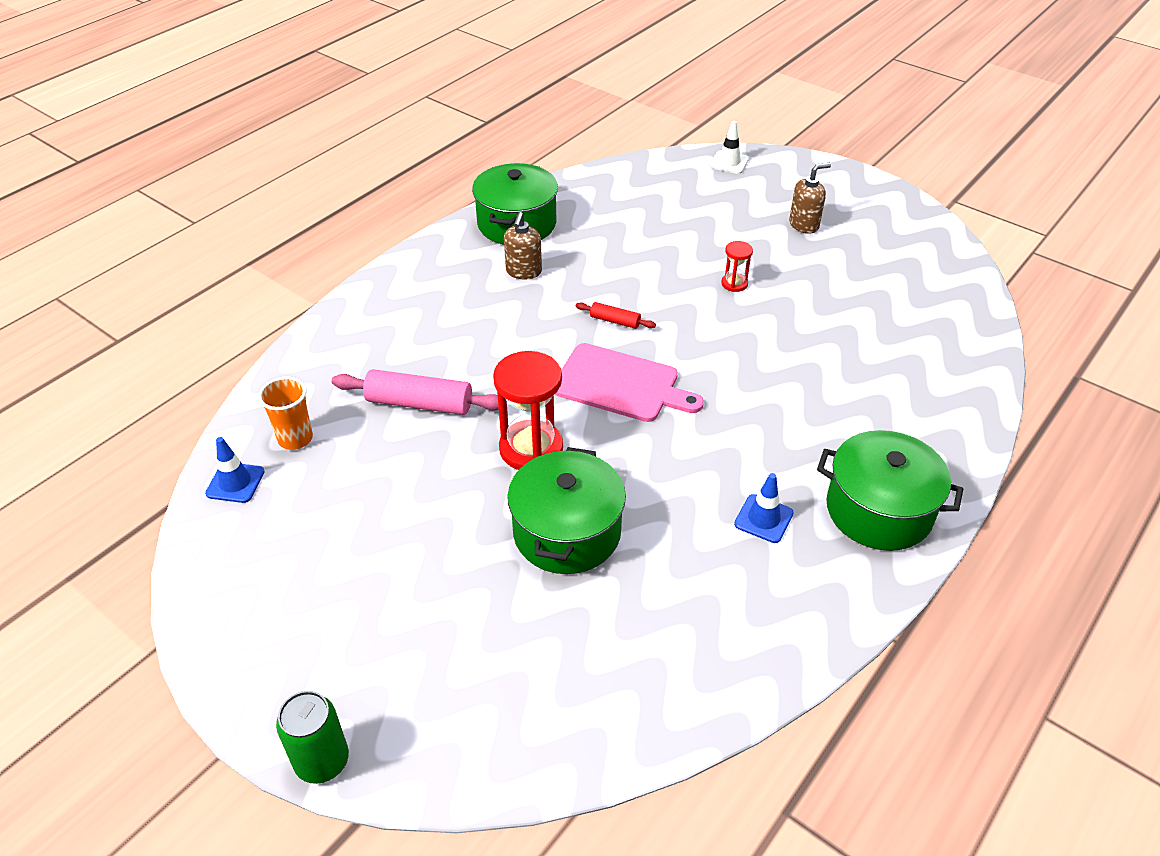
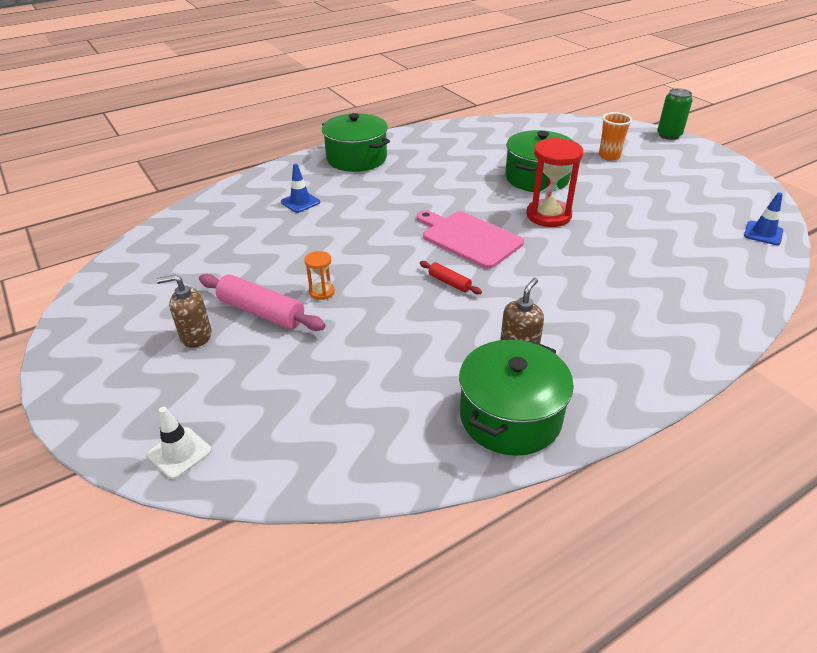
camera: 160 degrees left, 5 degrees down
orange cup [258,377,313,450] -> orange cup moved to [599,112,632,161]
pink rolling pin [332,369,499,415] -> pink rolling pin moved to [199,274,326,331]
red hourglass [721,241,753,292] -> orange hourglass [304,251,335,300]
blue traffic cone [734,473,794,543] -> blue traffic cone moved to [281,163,320,213]

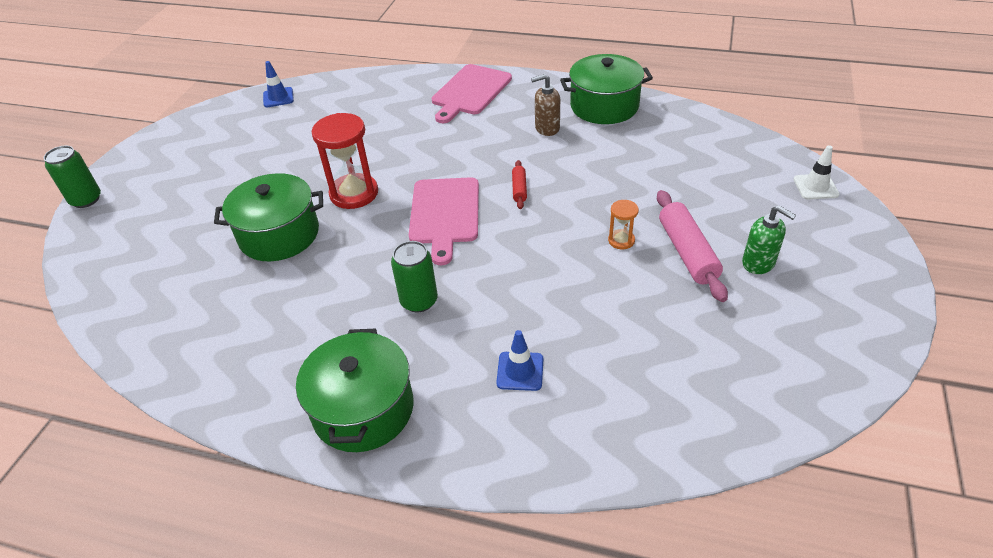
camera: 130 degrees left, 5 degrees up
brown soap dispenser [156,275,212,348] -> green soap dispenser [742,205,796,274]
orange cup [599,112,632,161] -> none
none -> green can [391,241,438,313]
none -> pink cutting board [432,64,512,123]

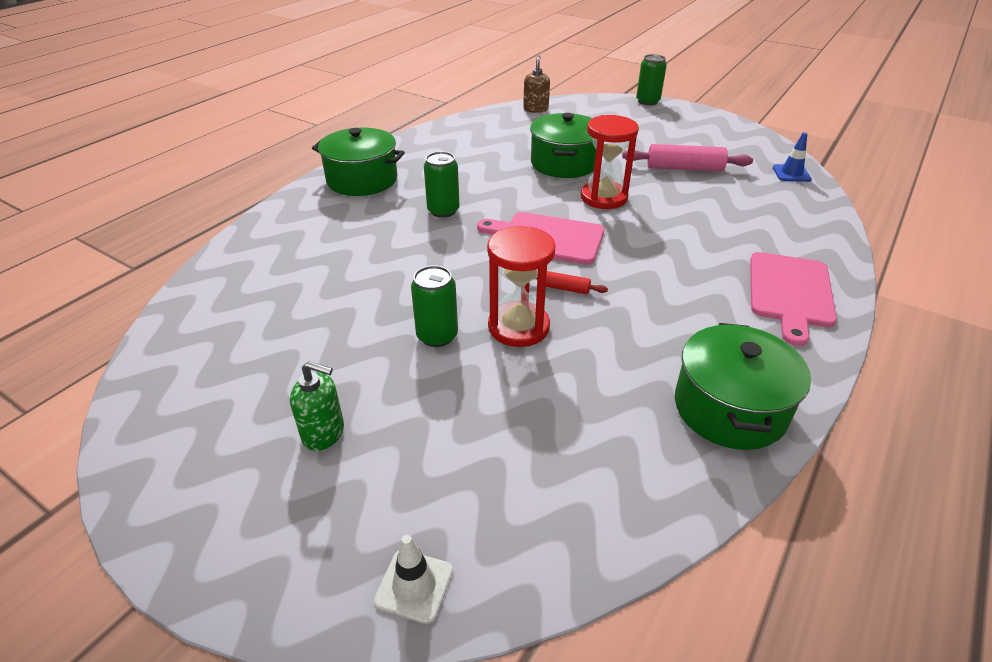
camera: 105 degrees right, 5 degrees down
pink cutting board [432,64,512,123] -> pink cutting board turned 120 degrees counterclockwise [750,252,837,346]
blue traffic cone [496,330,543,391] -> none
brown soap dispenser [531,74,560,136] -> brown soap dispenser moved to [523,55,550,113]
orange hourglass [608,200,639,250] -> green can [411,265,458,347]
pink rolling pin [657,190,728,302] -> pink rolling pin moved to [622,144,753,172]
green soap dispenser [742,205,796,274] -> green soap dispenser turned 135 degrees counterclockwise [290,361,344,451]
none -> red hourglass [487,226,556,347]

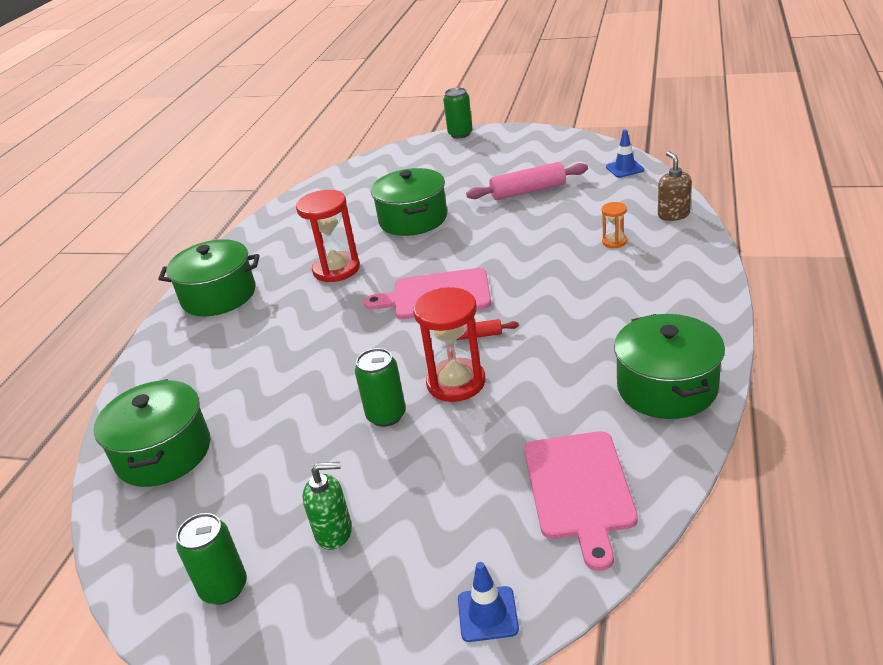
camera: 15 degrees left, 5 degrees down
white traffic cone [374,535,453,624] -> blue traffic cone [458,562,519,642]
green can [424,151,460,218] -> green can moved to [176,513,247,605]
brown soap dispenser [523,55,550,113] -> brown soap dispenser moved to [658,152,692,221]
red hourglass [581,115,639,209] -> red hourglass moved to [296,190,360,282]
pink cutting board [750,252,837,346] -> pink cutting board moved to [524,431,638,571]
none -> green pot [94,379,210,487]
none -> orange hourglass [602,202,627,248]

